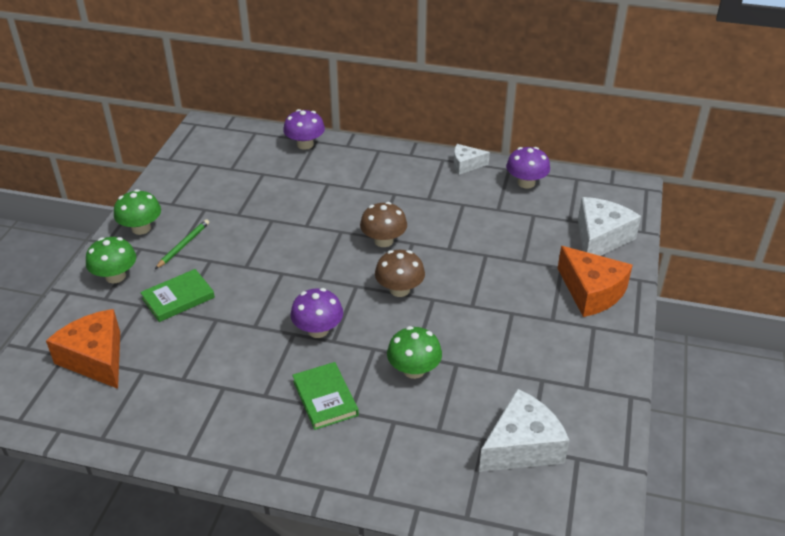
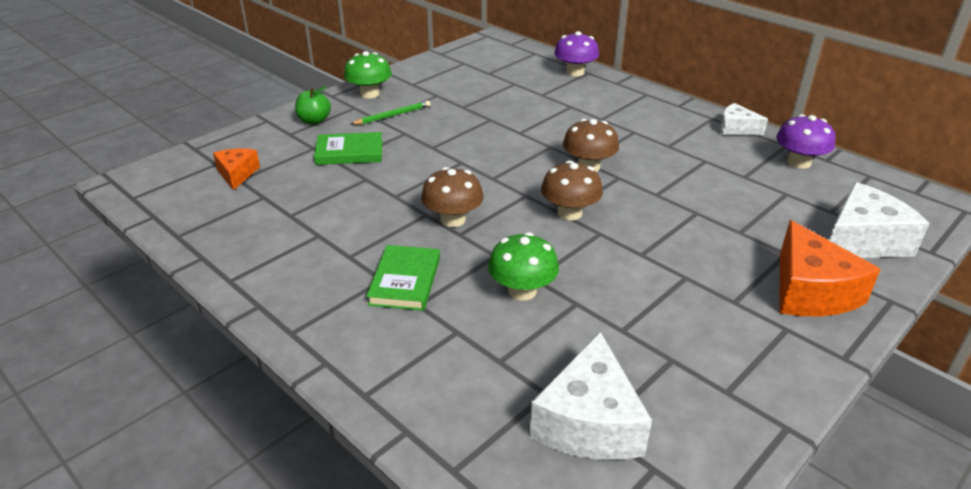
camera: 30 degrees right, 5 degrees down
orange cheese [46,309,120,389] -> orange cheese [213,148,260,190], size x0.57
green mushroom [86,237,136,283] -> green apple [295,86,331,125]
purple mushroom [291,288,343,338] -> brown mushroom [421,167,483,227]
white cheese [479,389,570,472] -> white cheese turned 105 degrees clockwise [530,332,652,460]

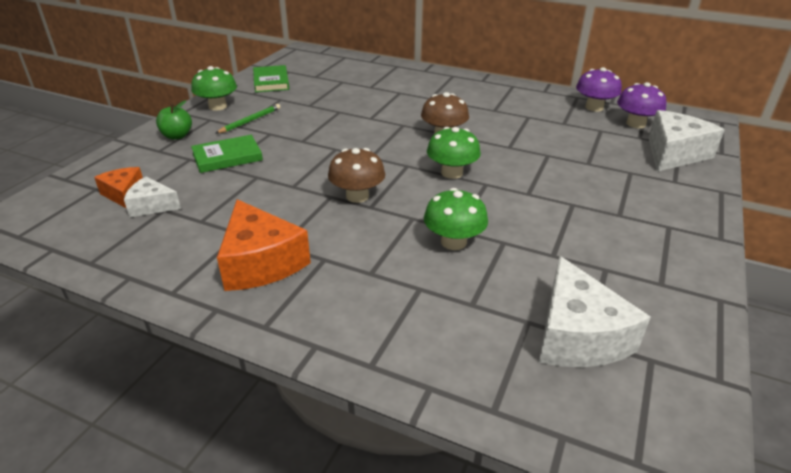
camera: 20 degrees left, 0 degrees up
green book [366,245,440,311] -> green book moved to [253,65,289,92]
brown mushroom [541,160,603,220] -> green mushroom [427,127,481,179]
purple mushroom [554,31,599,76] -> purple mushroom moved to [617,82,666,128]
white cheese [720,103,768,135] -> white cheese moved to [124,177,181,217]
orange cheese [779,220,881,317] -> orange cheese moved to [217,199,311,291]

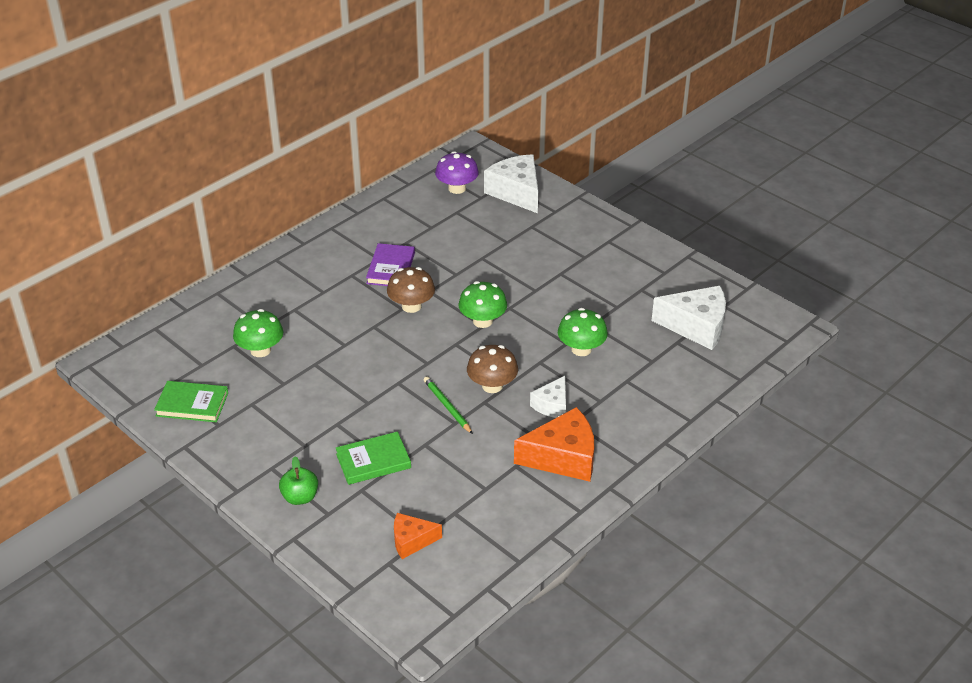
camera: 70 degrees left, 5 degrees up
white cheese [124,177,181,217] -> white cheese moved to [530,376,566,418]
green mushroom [191,66,237,111] -> green mushroom moved to [233,309,283,357]
green book [191,135,263,173] -> green book turned 75 degrees clockwise [336,432,411,485]
green pencil [215,104,280,134] -> green pencil moved to [424,377,473,434]
purple mushroom [576,67,622,112] -> none
none -> purple book [366,243,415,286]

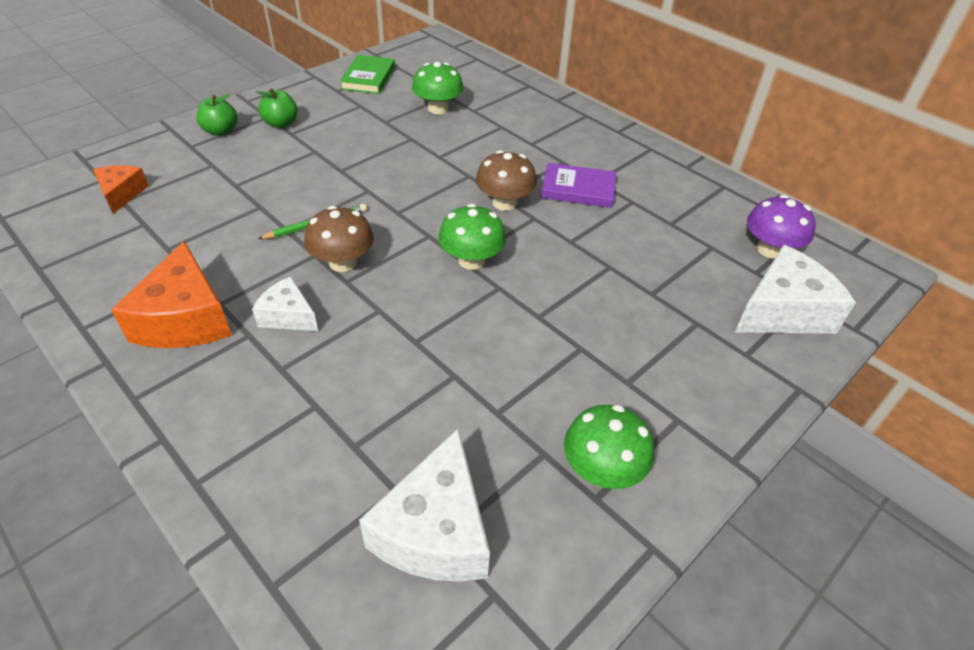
camera: 90 degrees right, 5 degrees up
green book [336,432,411,485] -> none
green mushroom [558,308,608,356] -> green mushroom moved to [564,405,654,489]
none -> green apple [255,88,298,128]

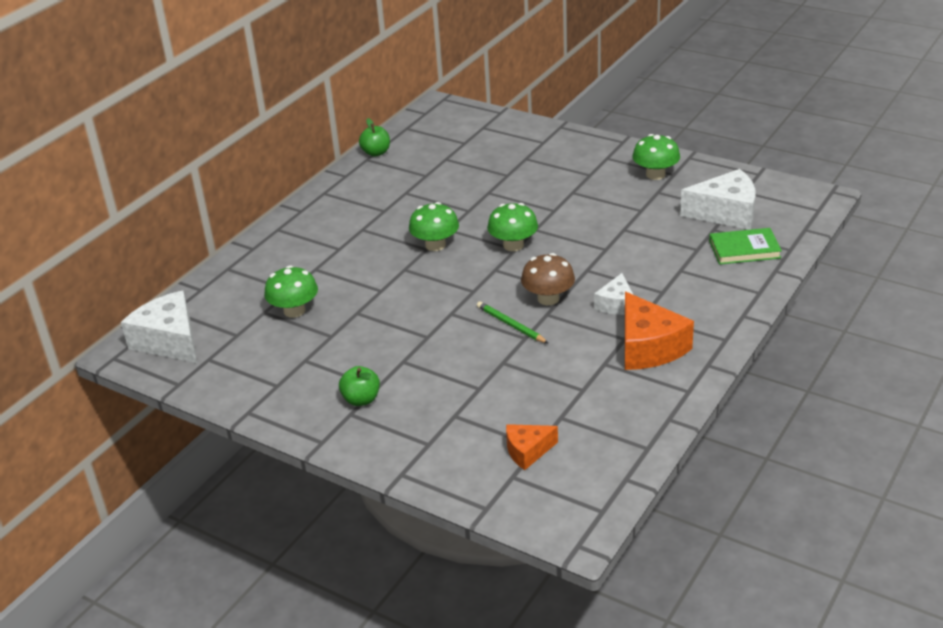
camera: 100 degrees left, 10 degrees down
orange cheese [111,241,232,348] -> orange cheese turned 90 degrees clockwise [625,292,694,370]
green apple [197,94,237,136] -> green apple moved to [359,118,390,156]
green book [340,55,395,94] -> green book moved to [709,228,782,265]
brown mushroom [476,150,537,211] -> green mushroom [409,202,459,251]
purple book [541,163,616,208] -> none
white cheese [735,245,856,334] -> white cheese moved to [121,291,197,363]
purple mushroom [747,195,816,258] -> none

